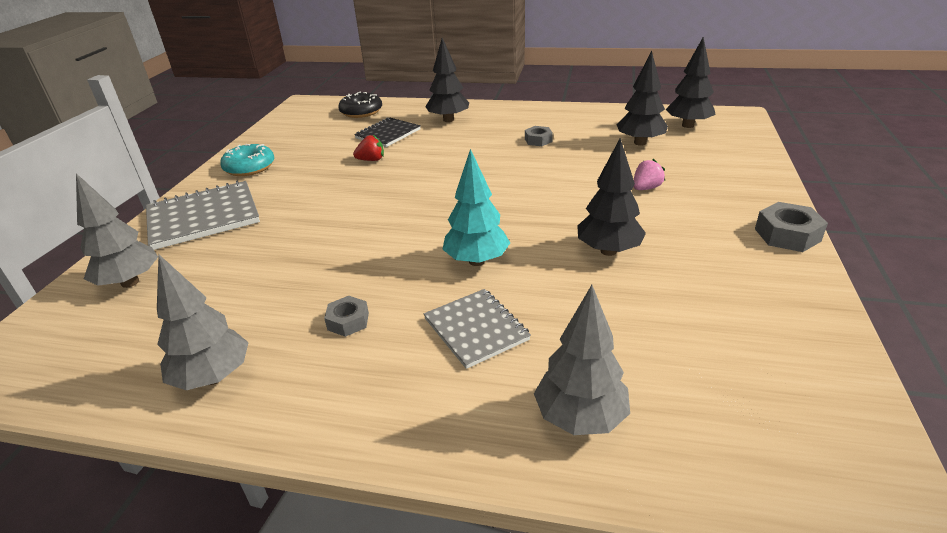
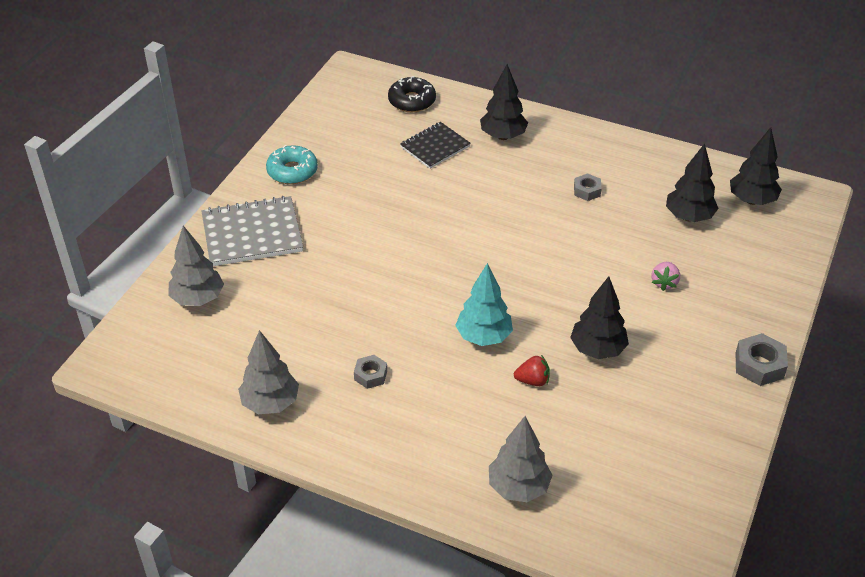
camera: 10 degrees right, 10 degrees up
red strawberry [353,135,384,161] -> red strawberry moved to [514,355,550,386]
grey notebook [424,289,531,369] -> none
pink strawberry [634,159,665,190] -> pink strawberry turned 135 degrees clockwise [652,262,680,291]

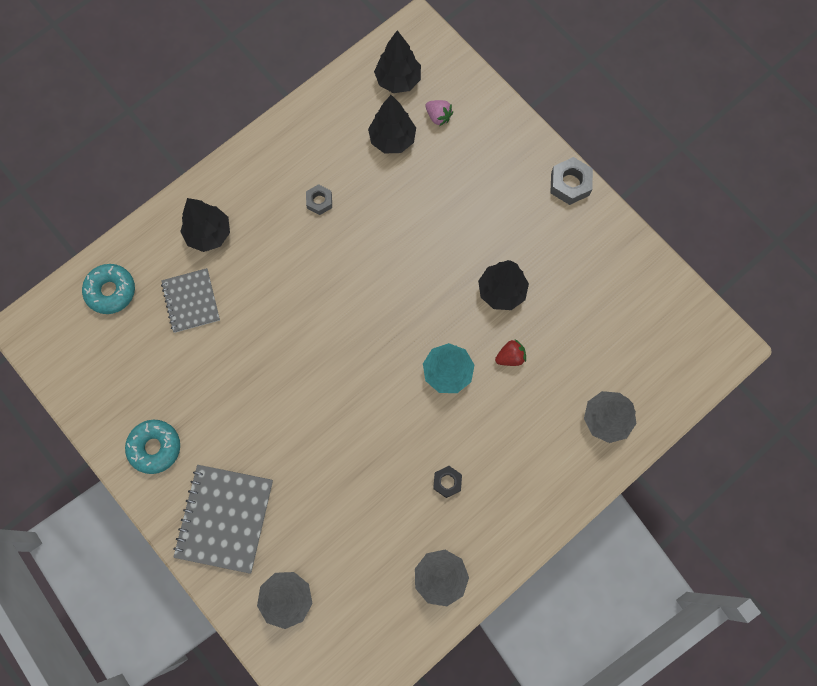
camera: 65 degrees left, 30 degrees up
grey nut [354,355,387,389] -> black nut [433,466,462,498]
black donut [388,76,436,112] -> turquoise donut [82,264,135,314]
black notebook [400,122,471,169] -> grey notebook [161,268,220,333]
red strawberry [514,355,550,386] -> red strawberry turned 45 degrees clockwise [495,340,526,366]
pink strawberry [652,262,680,291] -> pink strawberry moved to [425,100,453,126]

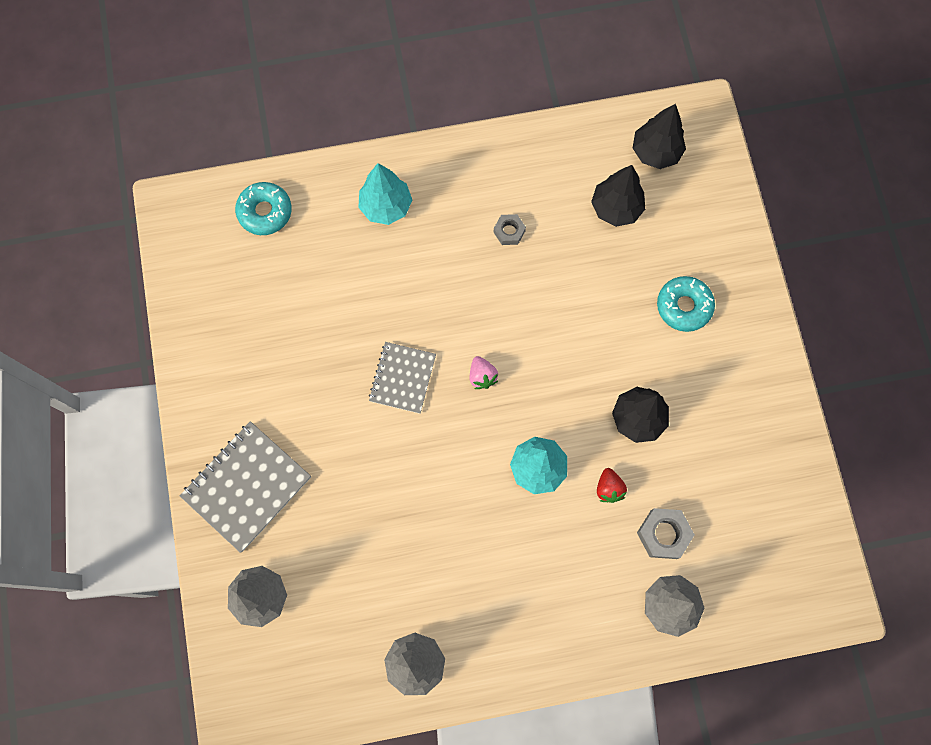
camera: 30 degrees right, 0 degrees up
turquoise donut [125,420,180,474] -> turquoise donut moved to [657,276,715,332]
grey notebook [161,268,220,333] -> grey notebook moved to [369,342,436,414]
black tree [180,198,230,252] -> turquoise tree [358,163,412,225]
pink strawberry [425,100,453,126] -> pink strawberry moved to [469,356,498,389]
black nut [433,466,462,498] -> none
red strawberry [495,340,526,366] -> red strawberry turned 75 degrees clockwise [597,468,627,503]
grey nut [551,157,593,205] -> grey nut moved to [637,508,695,559]

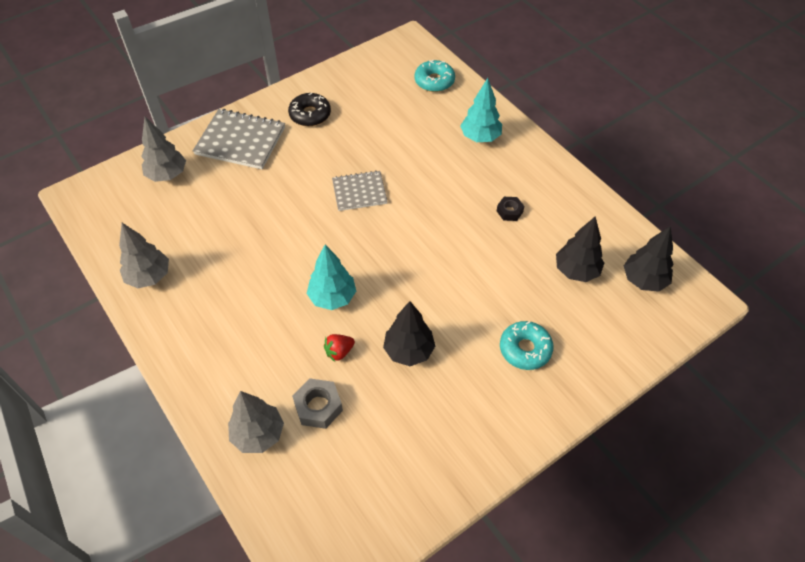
camera: 65 degrees right, 20 degrees down
pink strawberry [469,356,498,389] -> none
grey nut [493,214,526,245] -> black nut [497,197,524,221]
none -> black donut [288,93,331,126]

